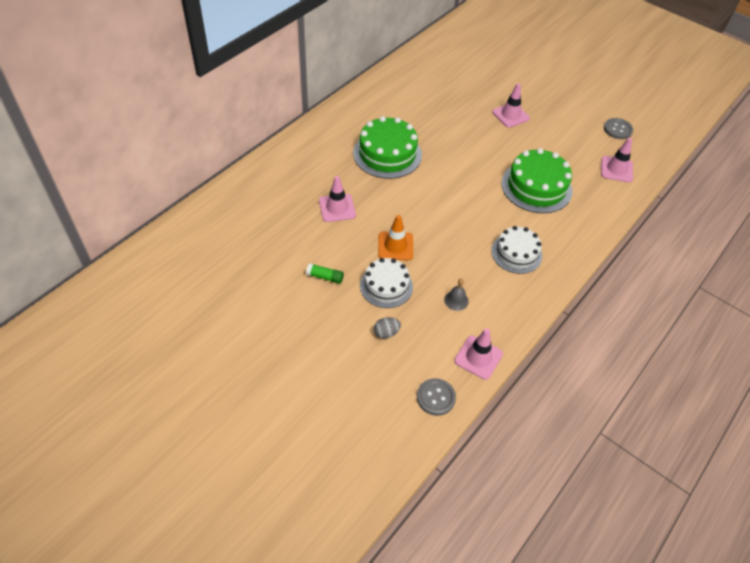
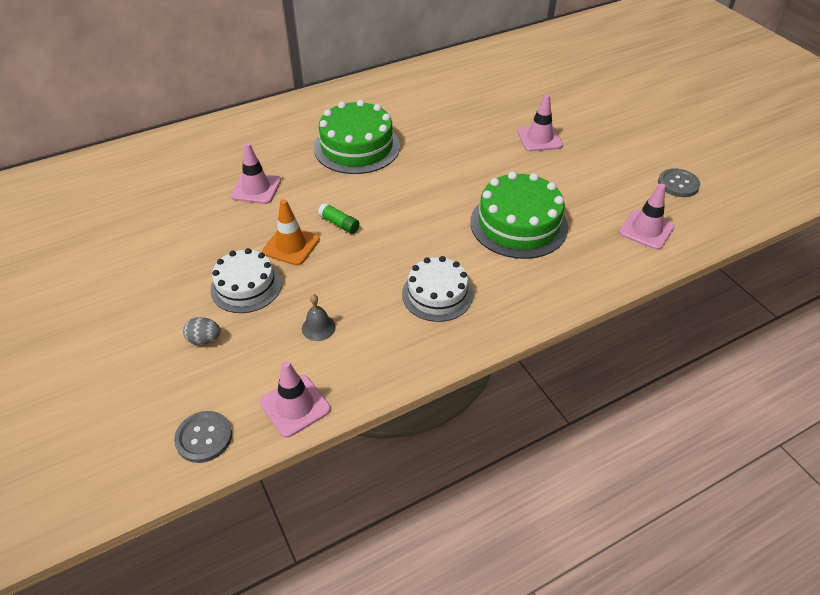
camera: 25 degrees right, 5 degrees down
green glue stick [306,263,344,284] -> green glue stick moved to [318,203,360,234]

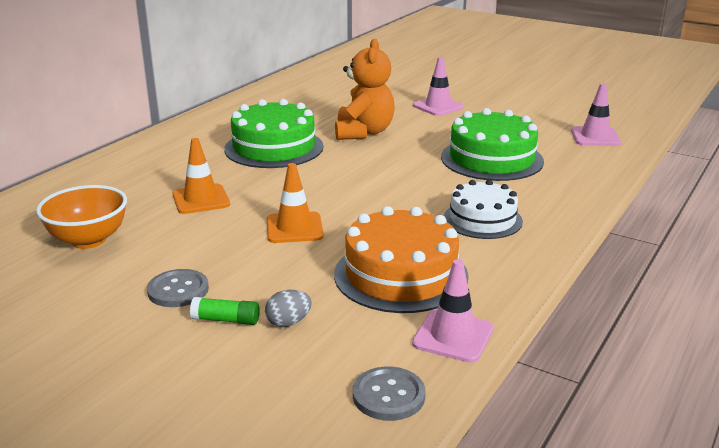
camera: 30 degrees left, 20 degrees down
white cake [210,248,282,313] -> none
pink traffic cone [231,143,281,204] -> orange traffic cone [172,138,230,214]
grey bell [302,294,336,341] -> orange cake [334,206,468,313]
green glue stick [318,203,360,234] -> green glue stick moved to [190,297,260,325]
grey button [658,168,700,197] -> grey button moved to [147,269,209,307]
none -> orange bowl [36,185,127,249]
none -> orange teddy bear [335,39,395,140]

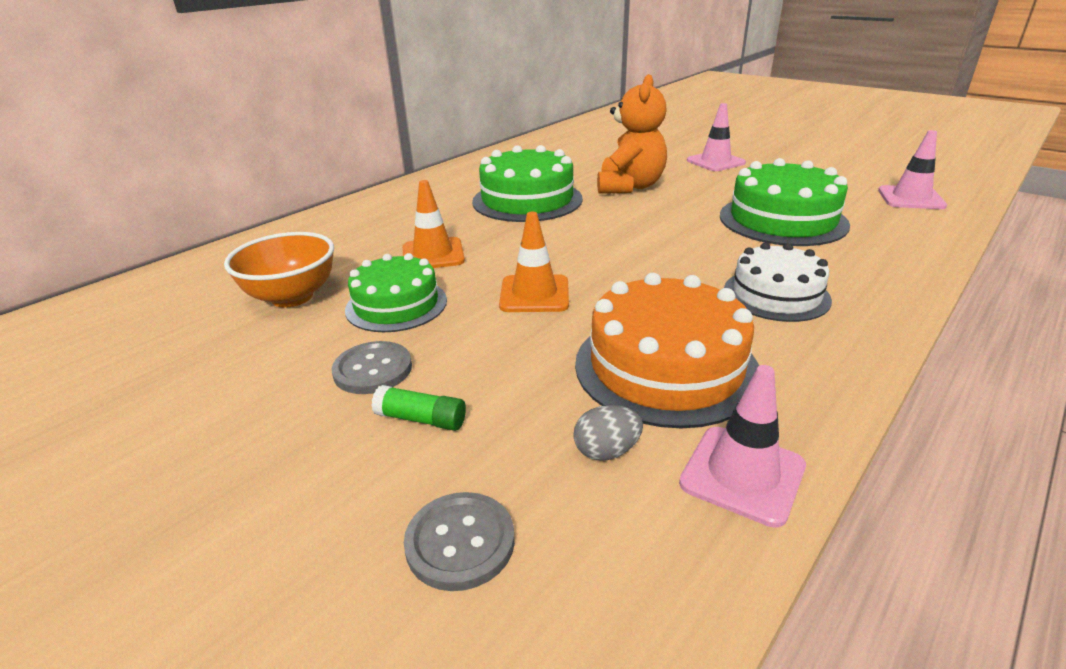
camera: 10 degrees right, 5 degrees up
grey egg [265,290,312,327] -> grey egg moved to [573,405,643,461]
grey button [353,366,426,421] -> grey button moved to [404,492,515,591]
none -> green cake [345,253,447,332]

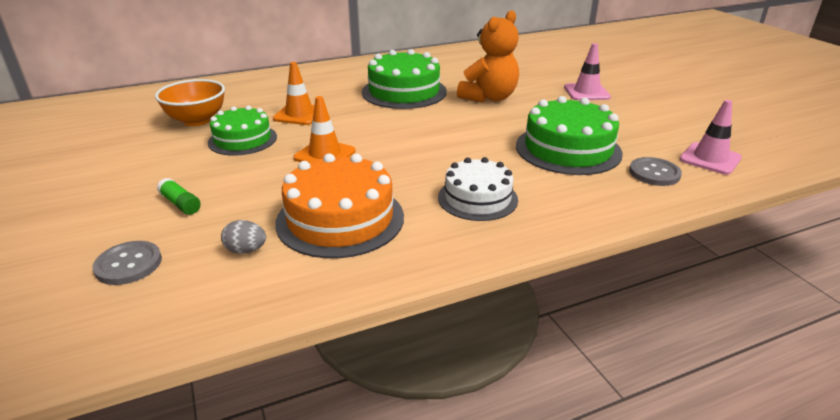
camera: 25 degrees right, 0 degrees up
grey button [331,341,412,394] -> grey button moved to [629,157,682,186]
pink traffic cone [679,365,806,528] -> none

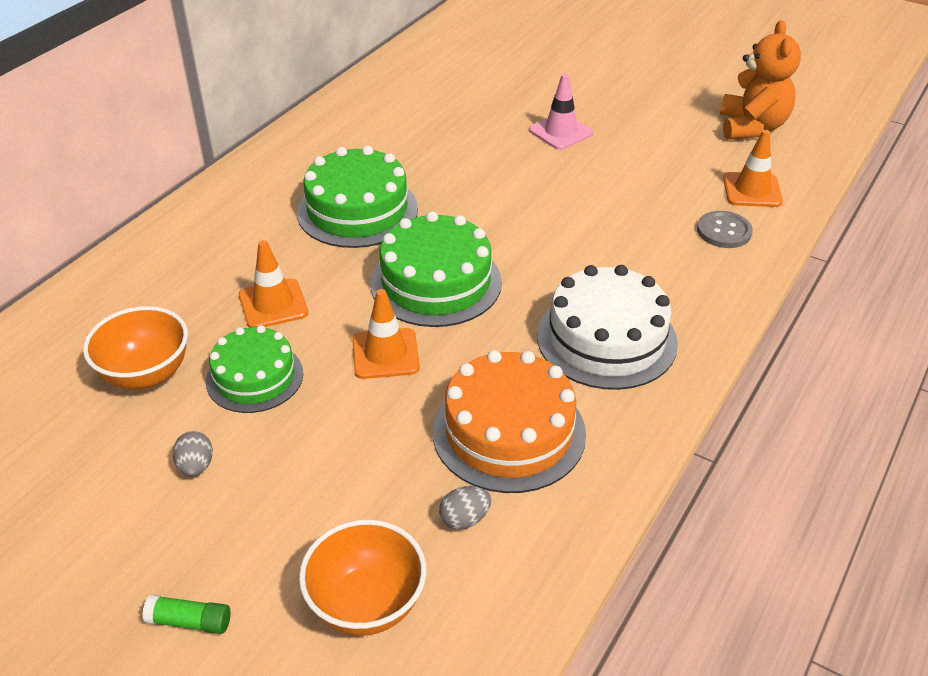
camera: 35 degrees left, 10 degrees up
grey button [92,241,162,285] -> orange bowl [299,519,426,636]
green glue stick [157,178,201,215] -> green glue stick moved to [142,595,231,634]
white cake [438,157,518,221] -> white cake [537,265,678,390], size x1.51
orange teddy bear [457,10,519,103] -> orange teddy bear moved to [720,20,801,140]
green cake [516,96,623,175] -> green cake moved to [371,211,502,327]
pink traffic cone [679,100,742,175] -> orange traffic cone [723,130,783,207]
none -> grey egg [173,431,213,476]

